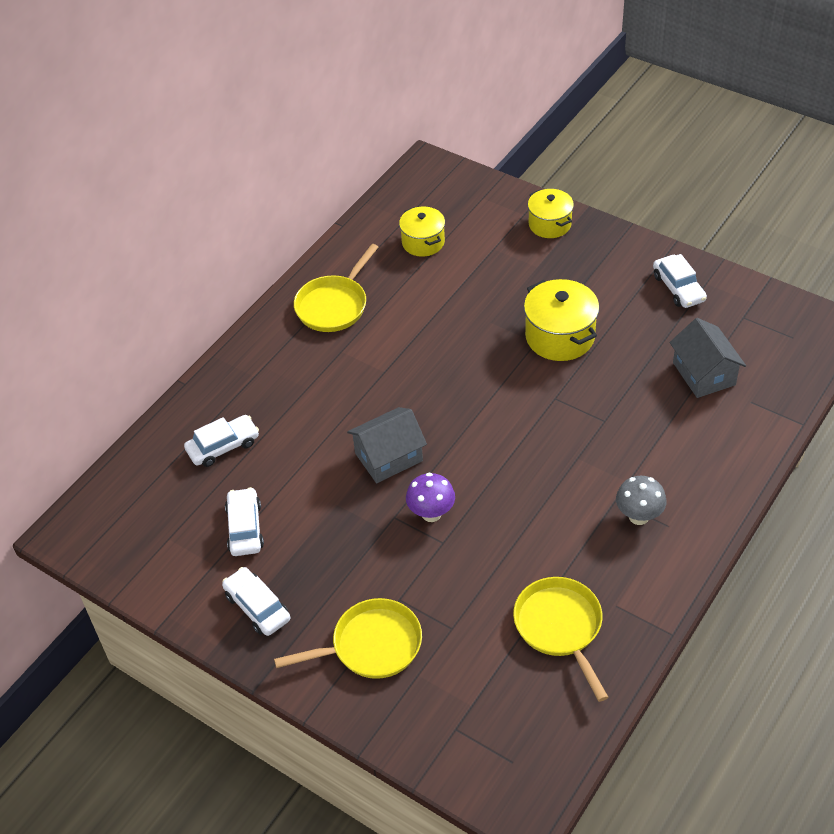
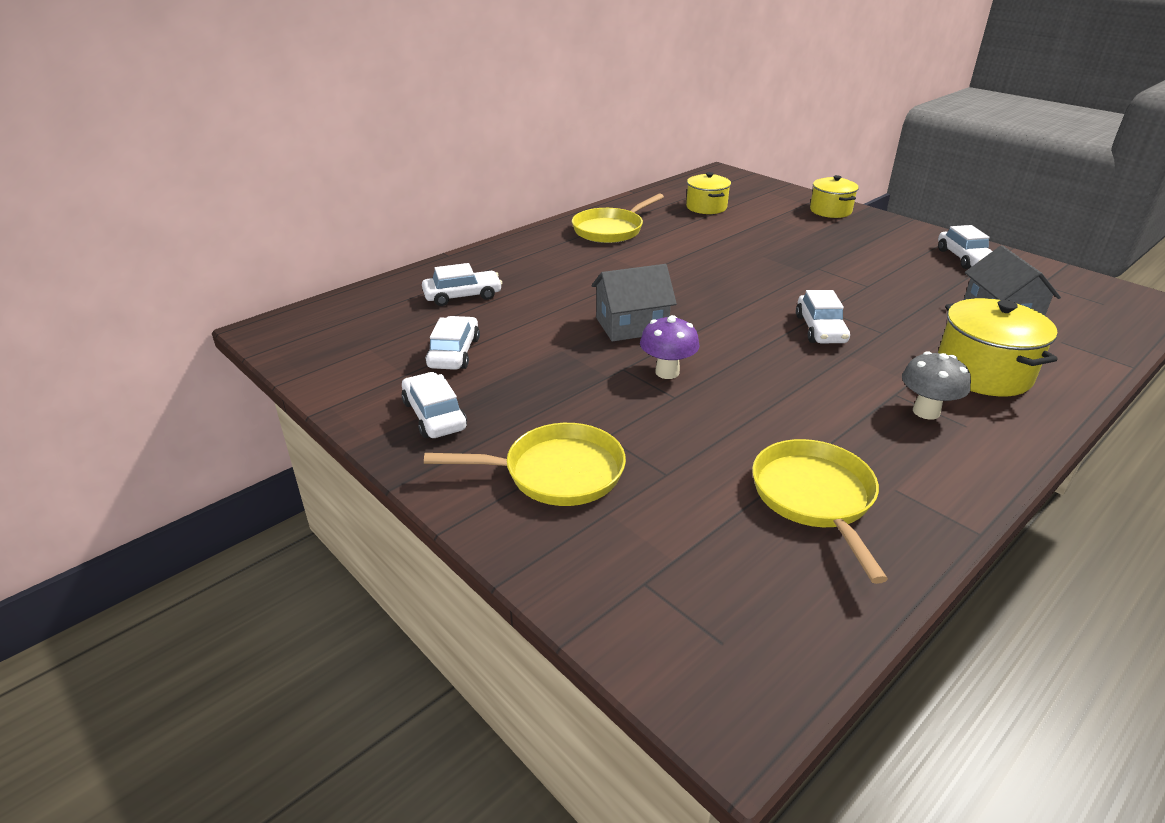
camera: 10 degrees right, 15 degrees down
yellow pot [524,279,599,361] -> yellow pot moved to [938,298,1058,396]
none -> white car [796,290,850,343]

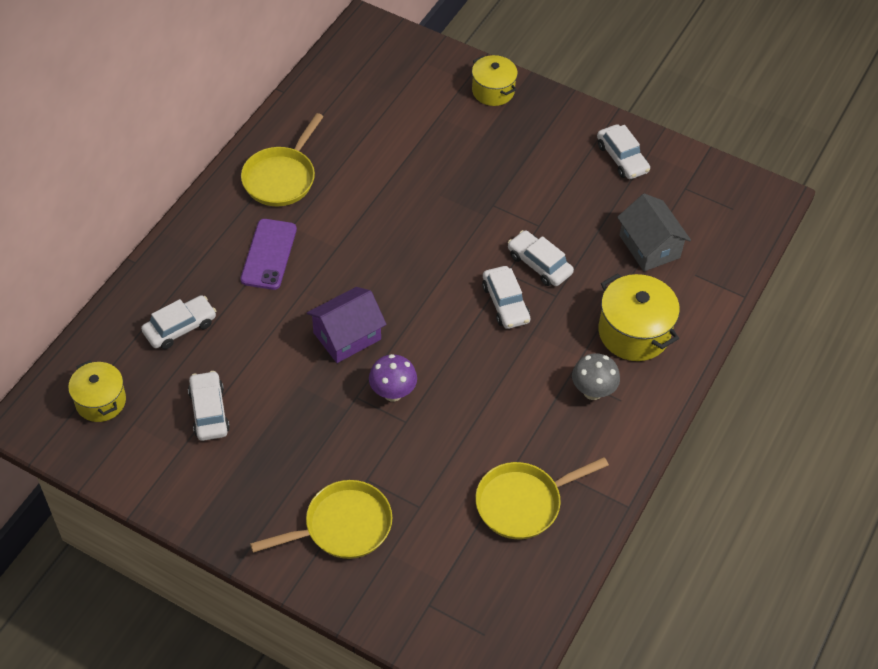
camera: 20 degrees left, 20 degrees up
white car [401,372,467,438] -> white car moved to [508,230,574,286]
grey house [592,264,677,342] -> purple house [307,287,387,363]
yellow pot [686,172,731,214] -> yellow pot moved to [68,360,126,422]
yellow pan [752,439,888,584] -> yellow pan turned 90 degrees counterclockwise [475,457,609,539]
none -> purple phone [240,219,297,290]

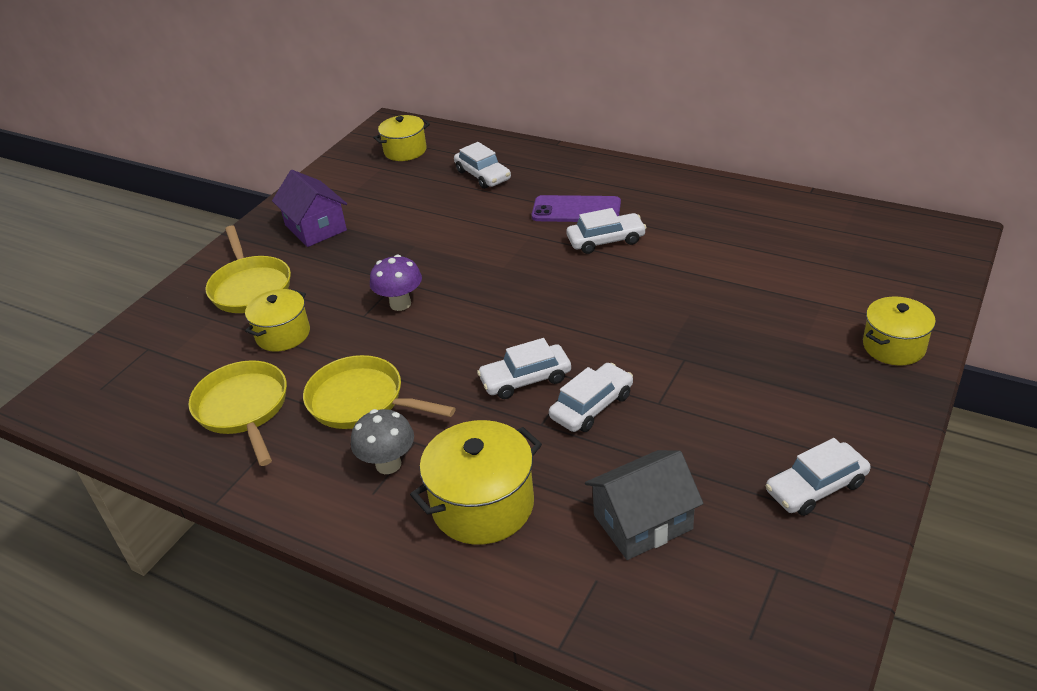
camera: 95 degrees right, 15 degrees down
white car [188,371,230,441] -> white car moved to [566,208,647,254]
yellow pan [241,113,324,206] -> yellow pan moved to [303,355,456,429]
purple house [307,287,387,363] -> purple house moved to [272,170,347,247]
none -> yellow pot [245,289,310,352]

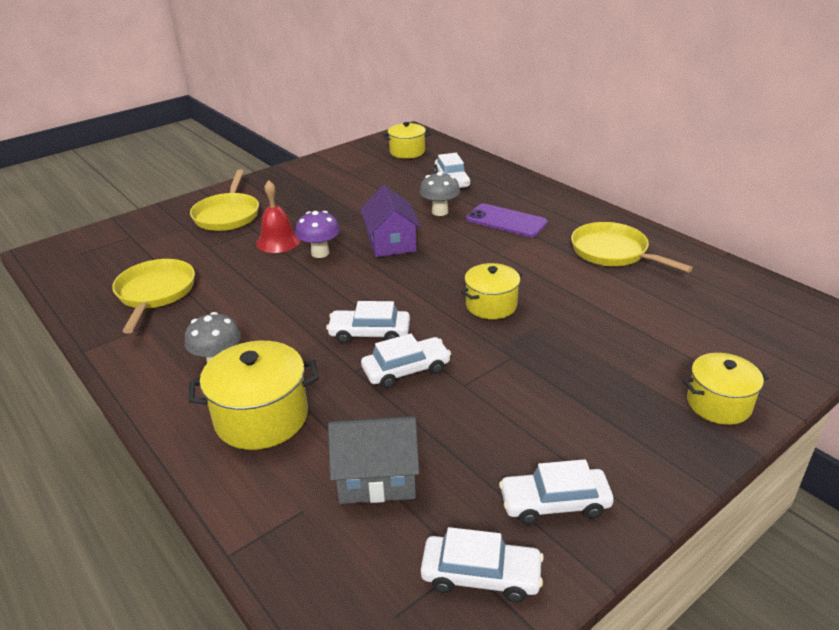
camera: 20 degrees right, 5 degrees down
yellow pot [245,289,310,352] -> yellow pot moved to [461,263,523,319]
purple house [272,170,347,247] -> purple house moved to [360,185,421,257]
yellow pan [303,355,456,429] -> yellow pan moved to [571,222,693,272]
white car [566,208,647,254] -> white car moved to [421,527,544,602]
none -> red bell [256,180,301,253]
none -> grey mushroom [420,172,460,216]

